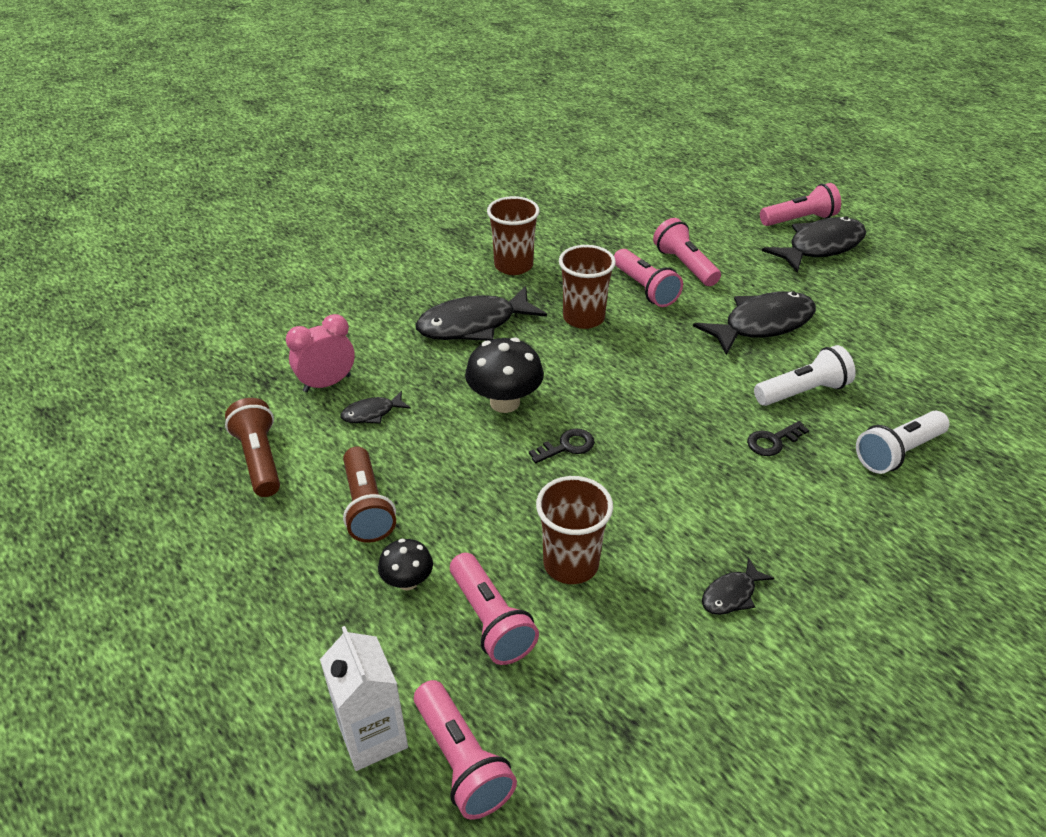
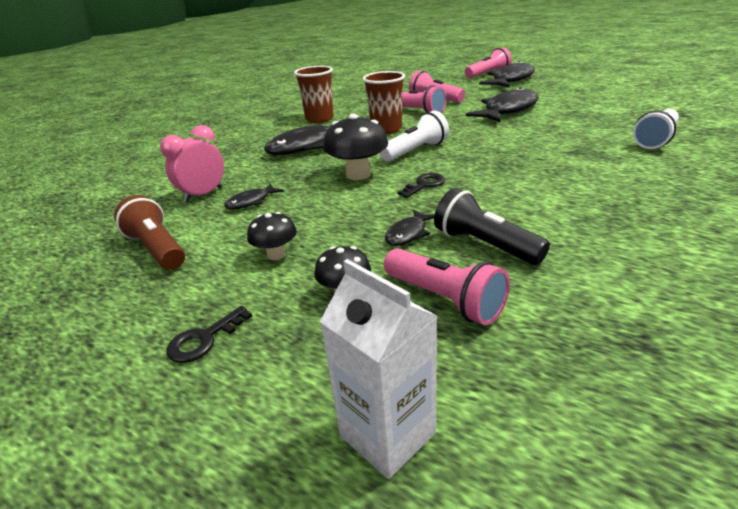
camera: 15 degrees left, 10 degrees down
brown flashlight [343,446,396,543] -> black mushroom [247,212,297,260]
pink flashlight [414,680,517,819] -> none
brown cup [536,476,613,584] -> black flashlight [434,188,550,265]
black fish [702,558,774,615] -> black fish moved to [385,210,435,246]
black key [747,421,809,456] -> black key moved to [166,306,252,363]
white flashlight [754,345,856,406] -> white flashlight moved to [379,111,449,162]

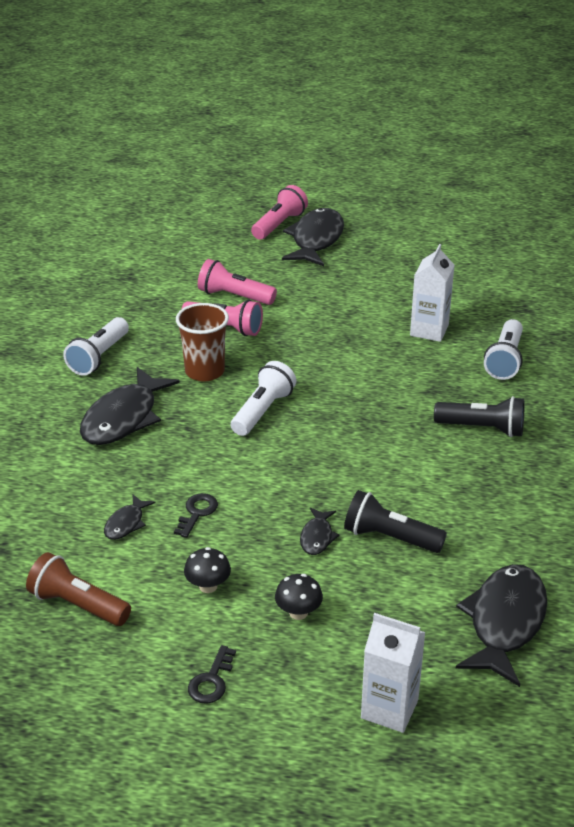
camera: 25 degrees left, 5 degrees up
pink clock [160,125,224,203] -> none
brown cup [294,66,334,123] -> white flashlight [63,317,129,376]
black mushroom [323,114,388,180] -> none
pink flashlight [384,248,510,325] -> none
black key [398,173,445,198] -> black key moved to [174,493,218,538]
black fish [466,87,539,122] -> black fish moved to [455,564,547,687]
none -> white carton [410,244,455,342]
none -> black flashlight [434,396,525,437]

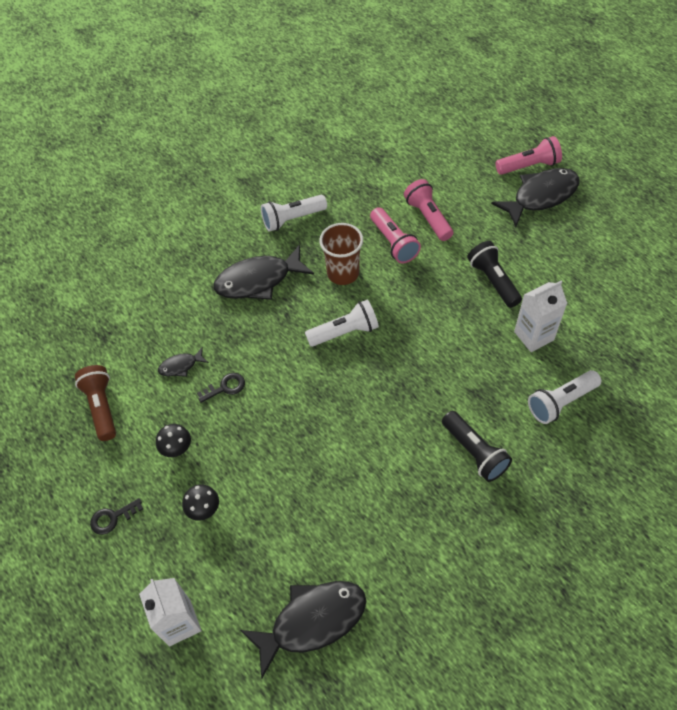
camera: 45 degrees right, 20 degrees up
black fish [300,507,339,555] -> none
black flashlight [344,490,447,553] -> black flashlight moved to [467,241,522,308]

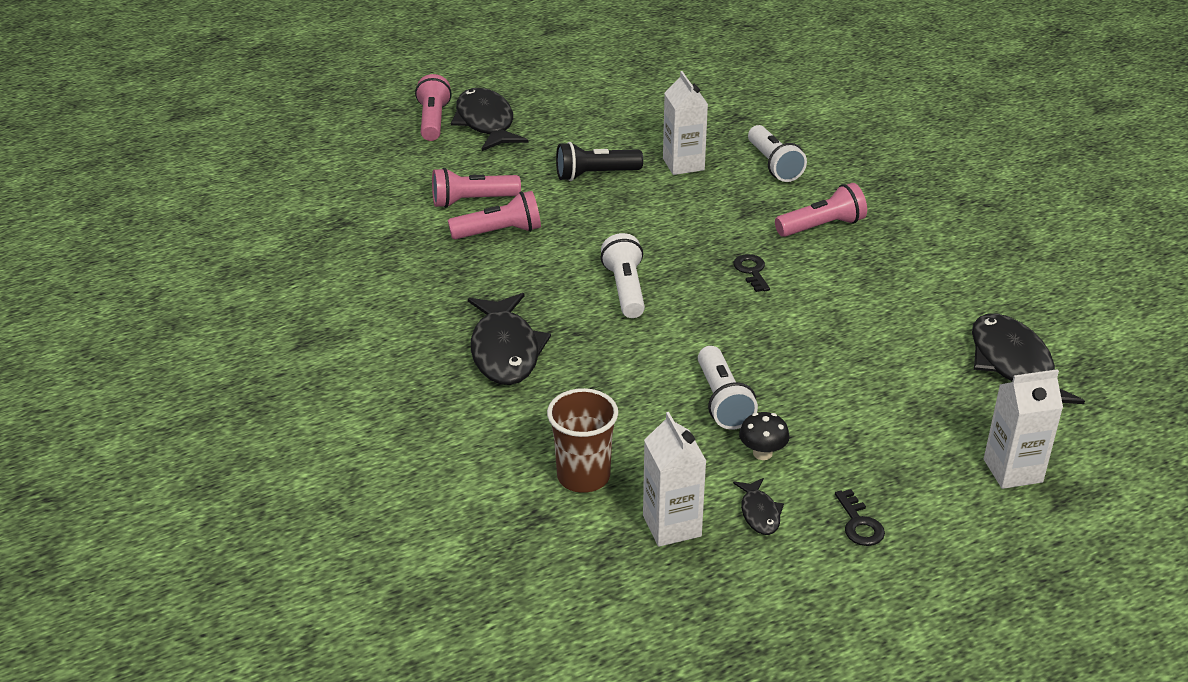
camera: 80 degrees left, 20 degrees down
brown flashlight [75,365,116,441] -> white carton [643,412,706,547]
black fish [158,347,209,377] -> black fish moved to [733,478,784,535]
black mushroom [182,484,219,521] -> none
black key [197,373,245,403] -> black key moved to [733,254,770,292]
white flashlight [261,195,327,232] -> white flashlight moved to [698,346,758,430]
brown cup [319,223,363,285] -> brown cup moved to [547,388,618,493]
black flashlight [442,411,512,482] -> pink flashlight [775,183,867,237]

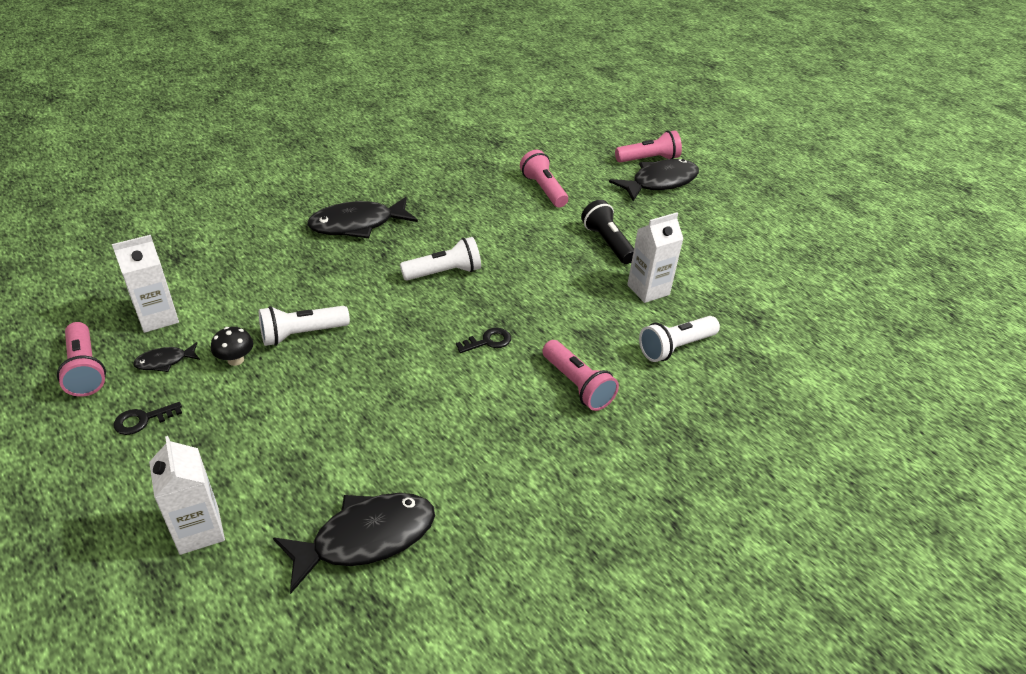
camera: 75 degrees right, 5 degrees up
pink flashlight [448,191,541,240] -> pink flashlight moved to [57,322,106,397]
brown cup [547,388,618,493] -> none

